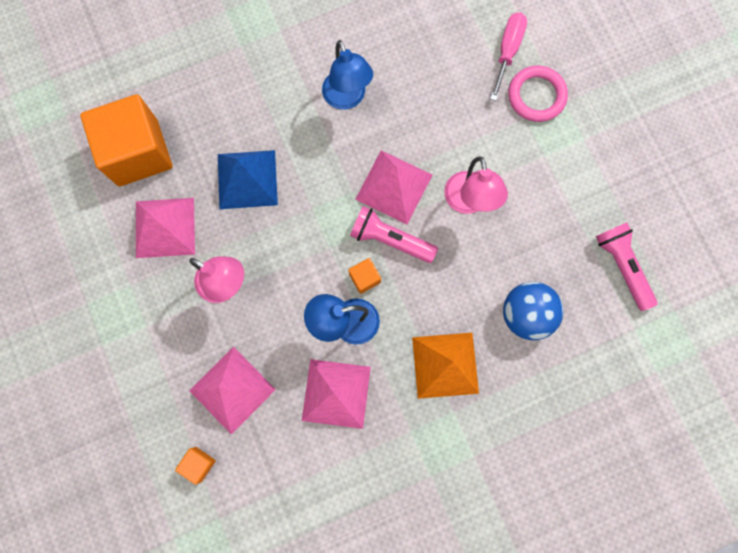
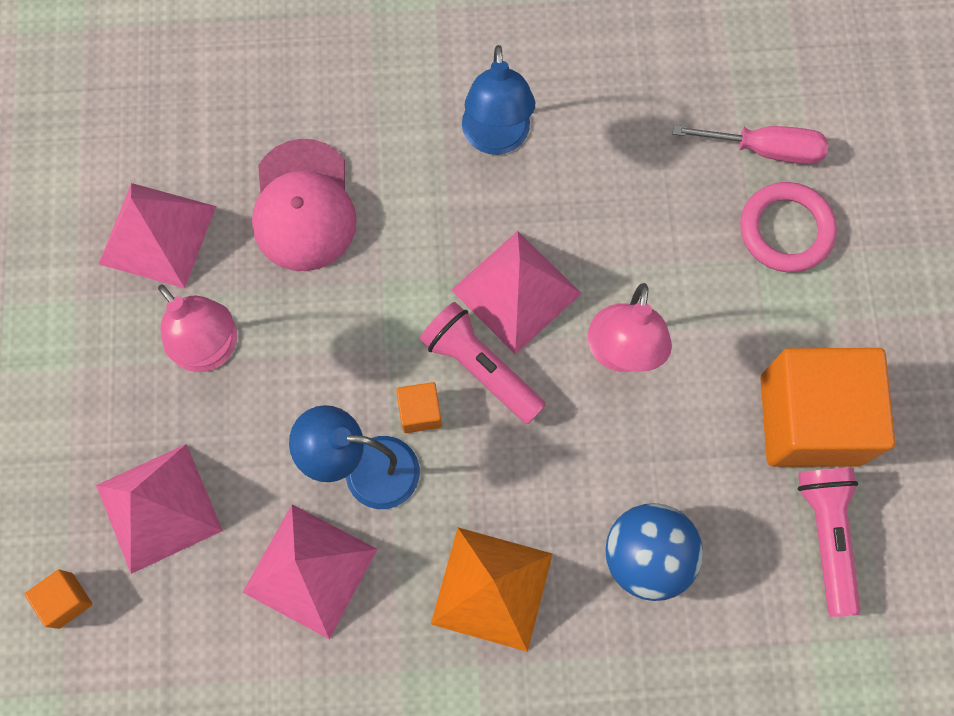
camera: 20 degrees right, 5 degrees down
orange cube [80,94,172,186] -> orange cube moved to [760,348,895,467]
blue pyramid [218,150,278,209] -> pink cap [252,139,357,271]
pink screwdriver [490,12,527,101] -> pink screwdriver turned 60 degrees clockwise [673,125,829,164]

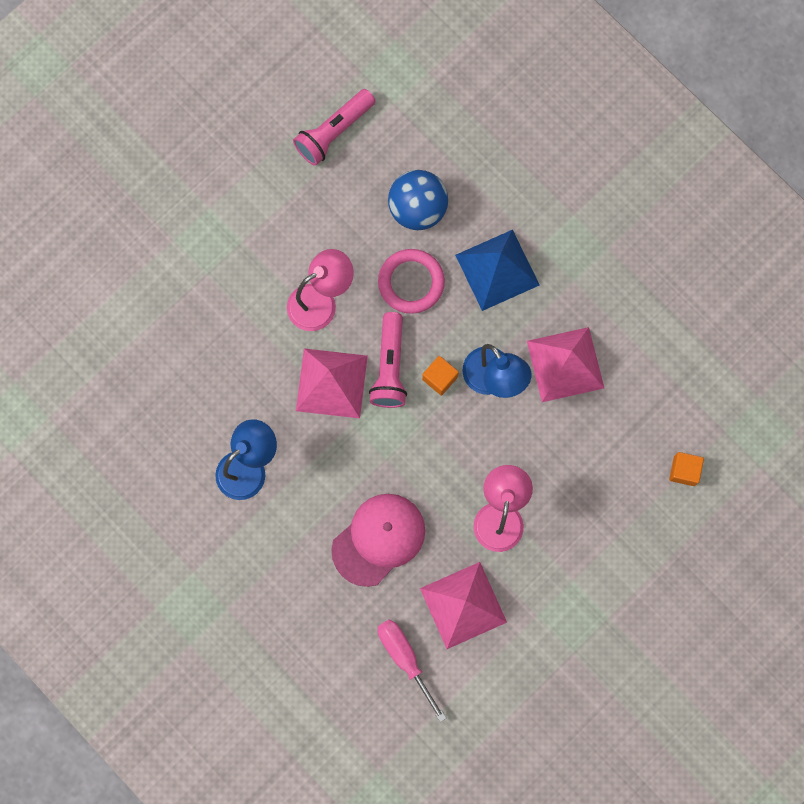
camera: 130 degrees left, 5 degrees up
pink pyramid [96,444,223,574] -> none
orange pyramid [431,528,553,652] -> blue pyramid [455,230,539,311]
pink screwdriver [673,125,829,164] -> pink screwdriver moved to [378,619,446,722]
pink ring [740,182,837,272] -> pink ring moved to [378,249,445,314]
orange cube [760,348,895,467] -> none

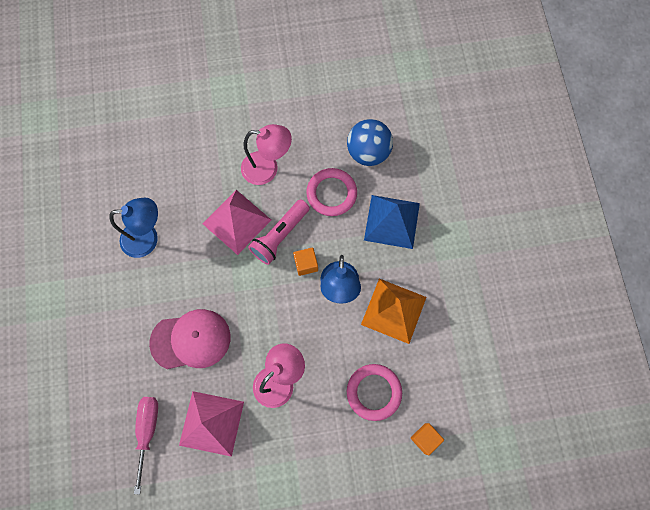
camera: 35 degrees right, 5 degrees down
pink flashlight [293,89,375,166] -> none
pink pyramid [527,327,604,402] -> orange pyramid [361,279,427,344]
none -> pink ring [347,364,402,421]

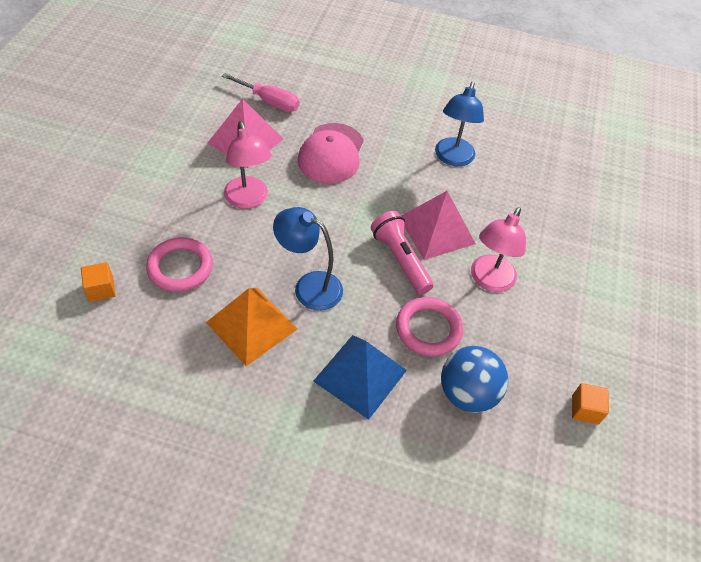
camera: 110 degrees right, 20 degrees down
orange cube [293,247,318,276] -> orange cube moved to [572,383,609,424]

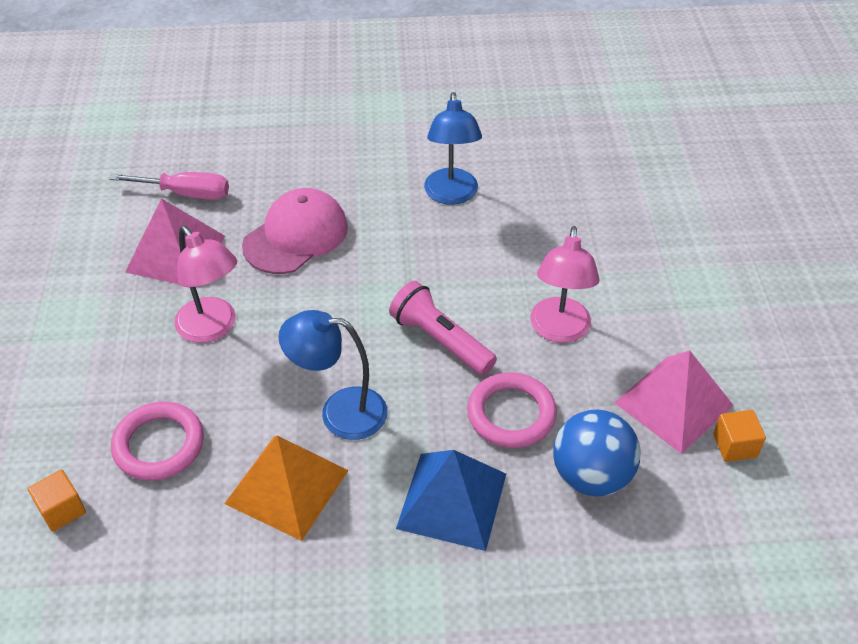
camera: 15 degrees left, 5 degrees down
pink cap [298,123,364,184] -> pink cap turned 135 degrees counterclockwise [242,188,348,274]
pink pyramid [401,191,476,260] -> pink pyramid moved to [614,350,733,454]

